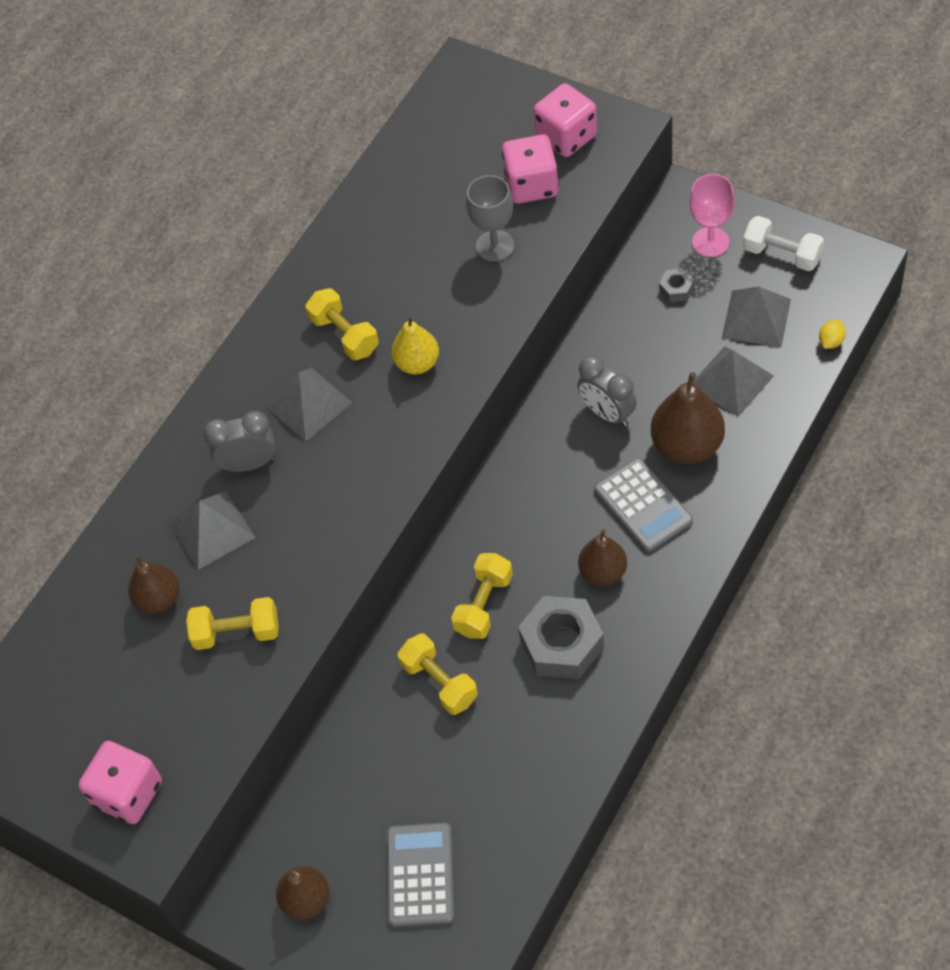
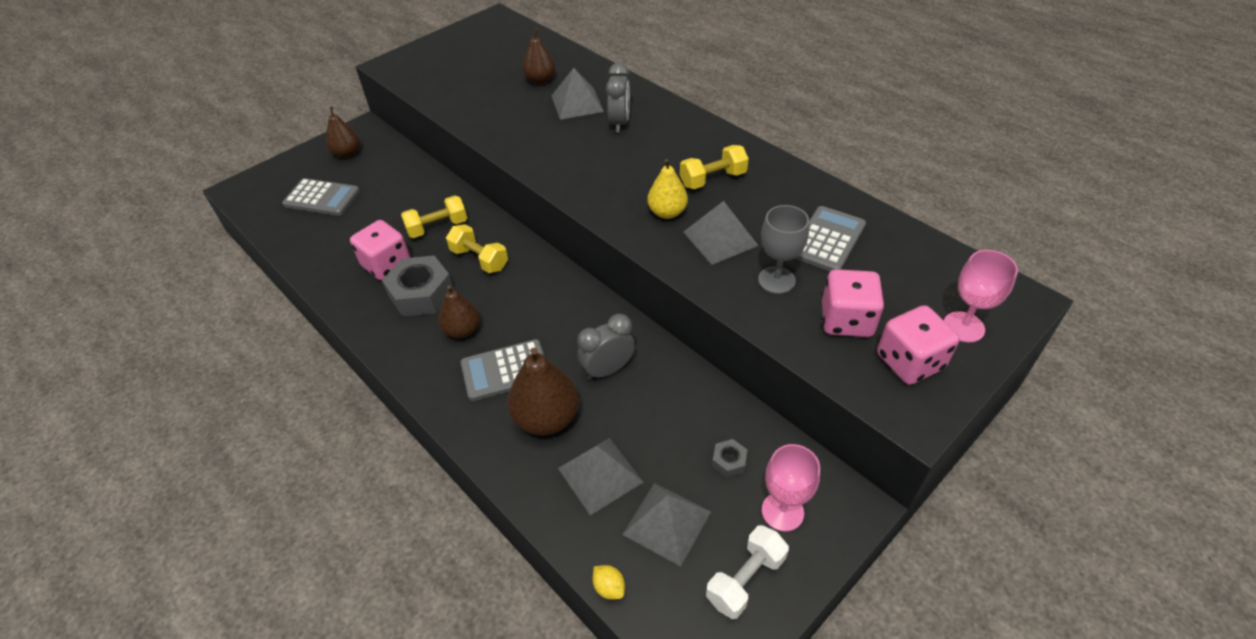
camera: 100 degrees right, 10 degrees down
pink dice [78,741,162,824] -> pink dice moved to [350,220,410,280]
yellow dumbbell [186,597,279,650] -> none
grey pyramid [265,367,353,442] -> grey pyramid moved to [684,201,758,265]
none -> grey calculator [794,206,866,271]
none -> pink goblet [944,250,1018,343]

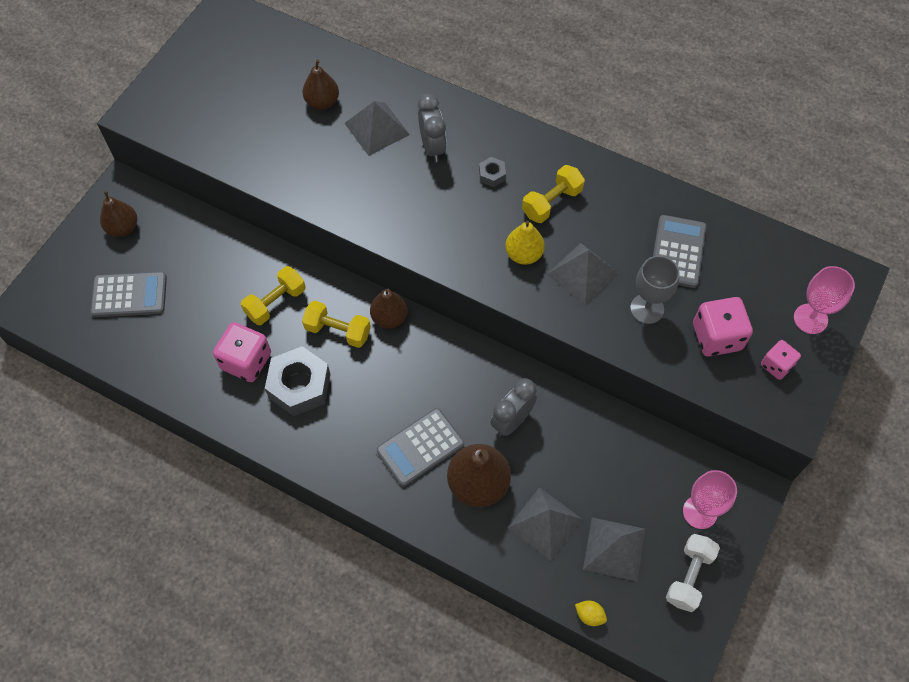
camera: 20 degrees left, 15 degrees up
brown pear [438,285,480,339] -> brown pear moved to [370,289,408,329]
grey nut [712,439,747,478] -> grey nut moved to [479,157,506,187]
pink dice [877,305,960,385] -> pink dice [761,340,801,380], size x0.60

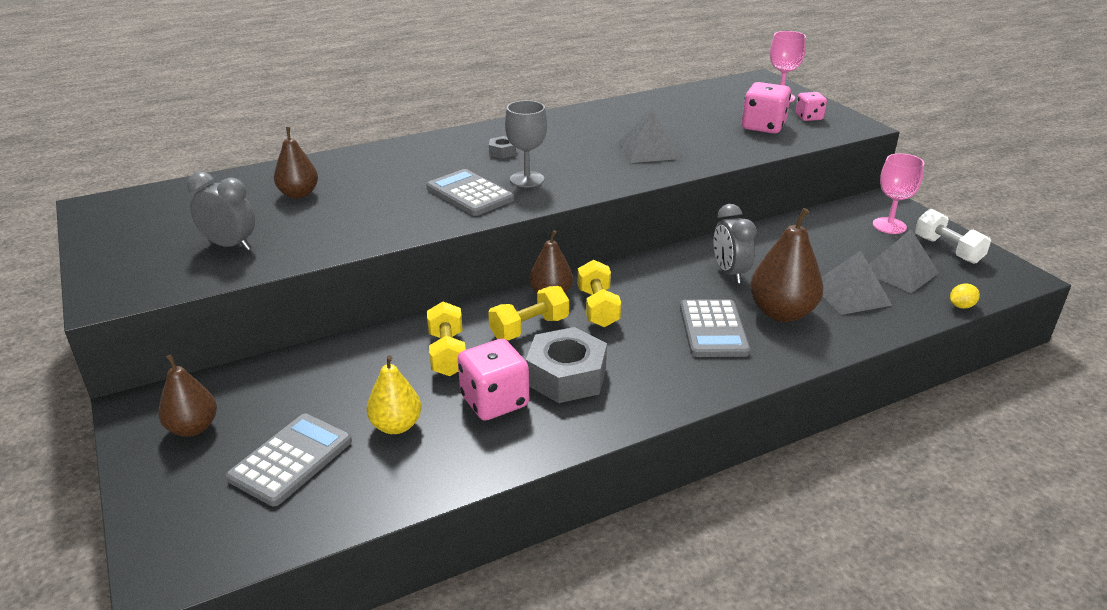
camera: 55 degrees left, 30 degrees down
grey pyramid [345,101,410,156] -> none
grey clock [418,94,447,162] -> grey clock moved to [187,172,255,250]
yellow pear [505,221,545,265] -> yellow pear moved to [366,355,422,434]
yellow dumbbell [522,165,585,223] -> yellow dumbbell moved to [578,260,621,327]
grey goblet [630,256,680,324] -> grey goblet moved to [505,100,547,187]
grey calculator [653,215,707,288] -> grey calculator moved to [426,169,514,216]

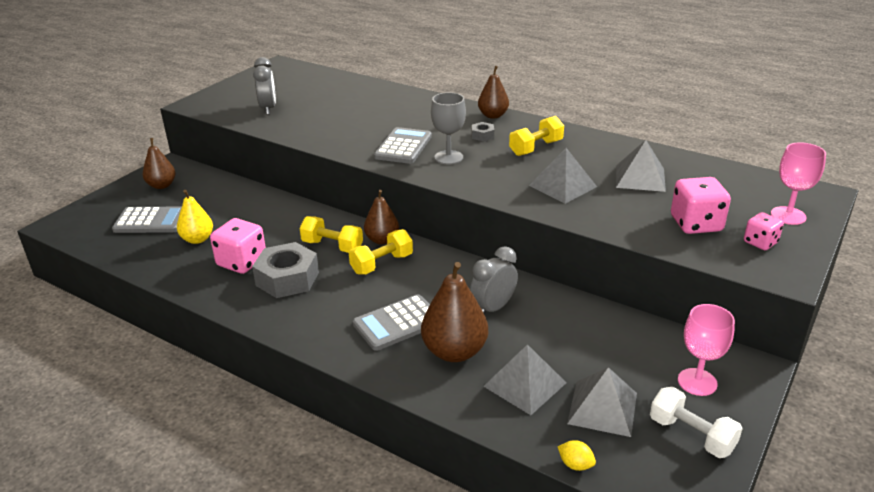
camera: 60 degrees right, 0 degrees up
brown pear [274,127,318,199] -> brown pear moved to [478,66,509,119]
yellow dumbbell [427,301,466,376] -> yellow dumbbell moved to [509,116,564,156]
white dumbbell [915,209,991,264] -> white dumbbell turned 75 degrees counterclockwise [650,387,743,458]
none -> grey pyramid [616,140,666,192]

